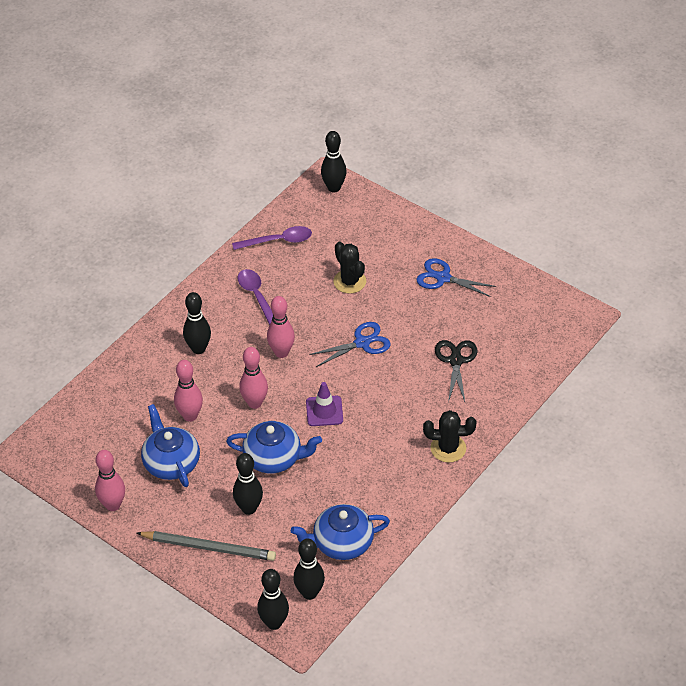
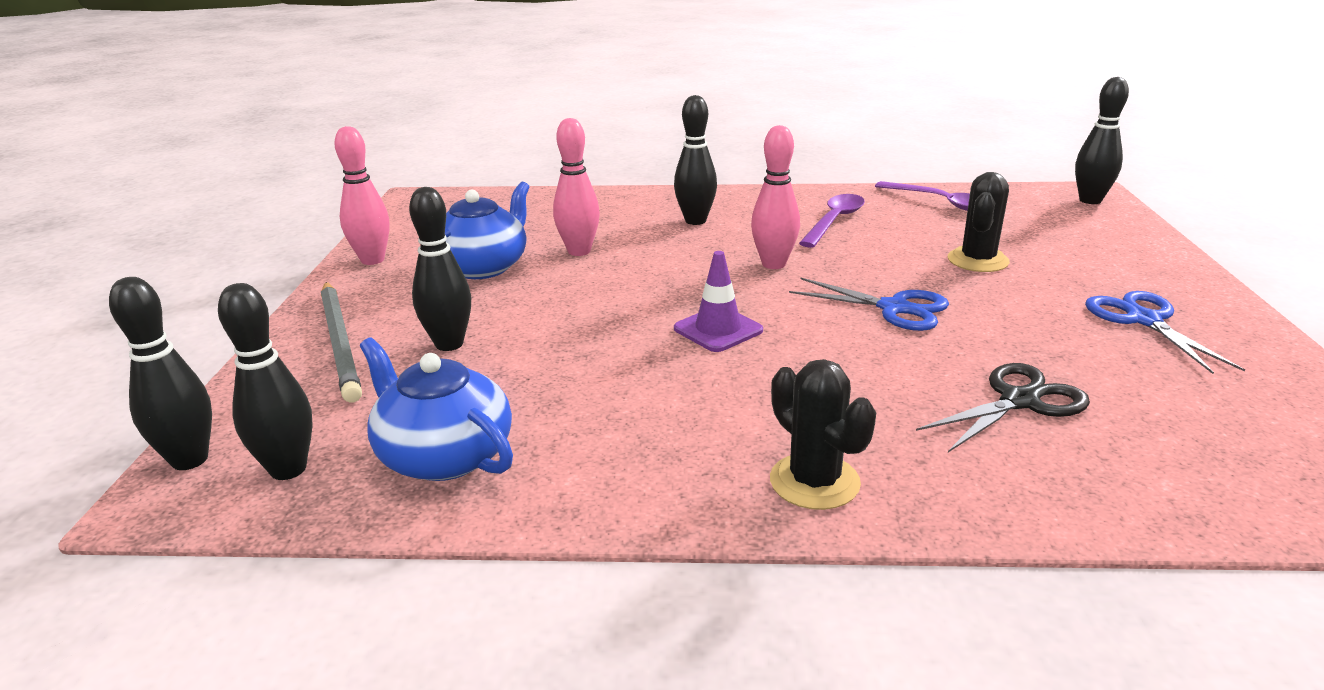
camera: 55 degrees right, 20 degrees down
blue teapot [226,421,322,474] -> none
pink bowling pin [239,347,268,409] -> none

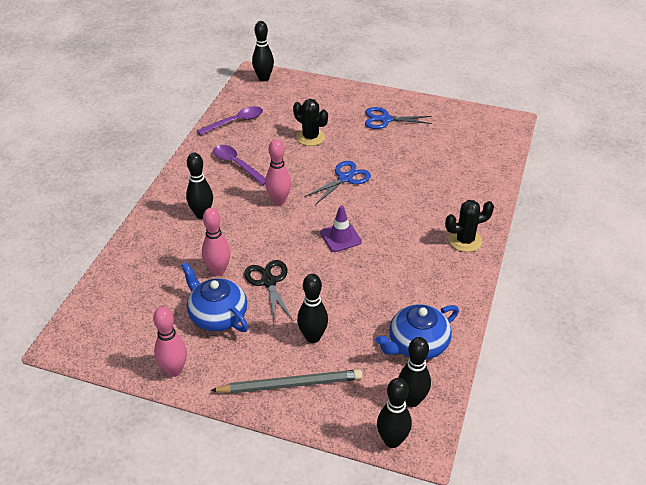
camera: 75 degrees left, 15 degrees up
black scissors [916,363,1090,452] -> black scissors moved to [244,260,293,324]

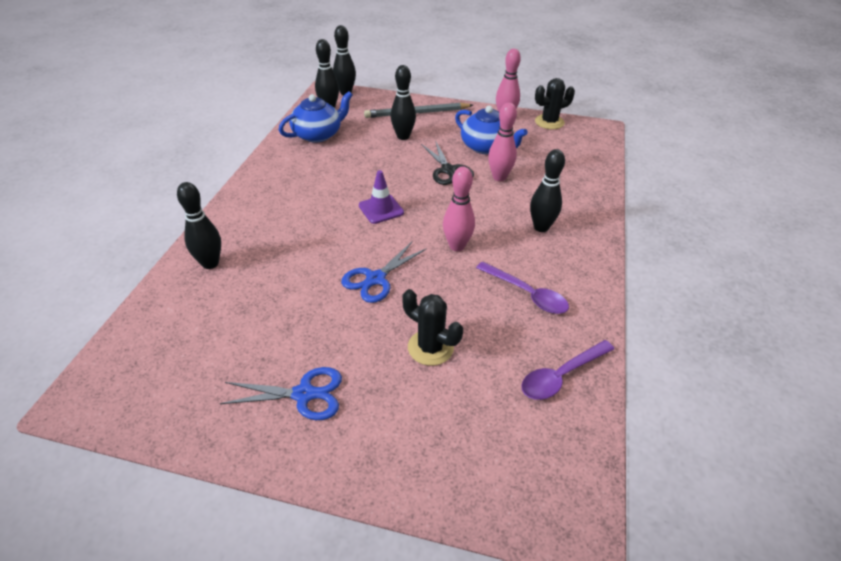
camera: 175 degrees right, 0 degrees up
black bowling pin [252,21,274,82] -> black bowling pin moved to [177,182,221,269]
black cactus [445,200,494,252] -> black cactus moved to [535,78,575,129]

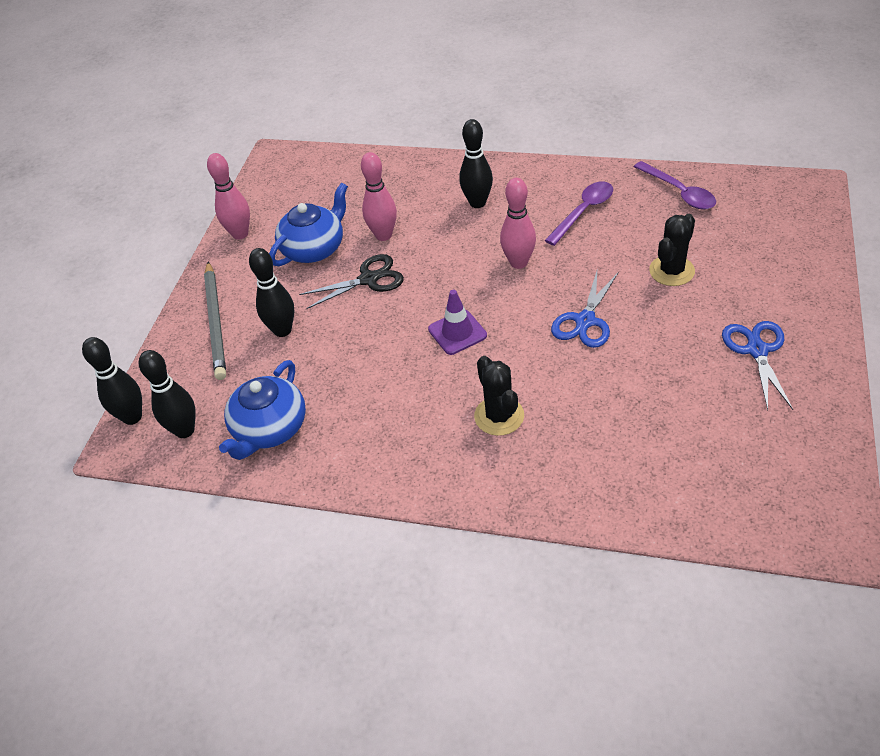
camera: 85 degrees left, 5 degrees up
black bowling pin [177,182,221,269] -> none
blue teapot [279,91,353,143] -> blue teapot turned 120 degrees counterclockwise [219,360,306,460]
blue scissors [341,242,427,303] -> blue scissors turned 75 degrees clockwise [551,271,619,348]
black cactus [535,78,575,129] -> black cactus moved to [474,356,524,436]

